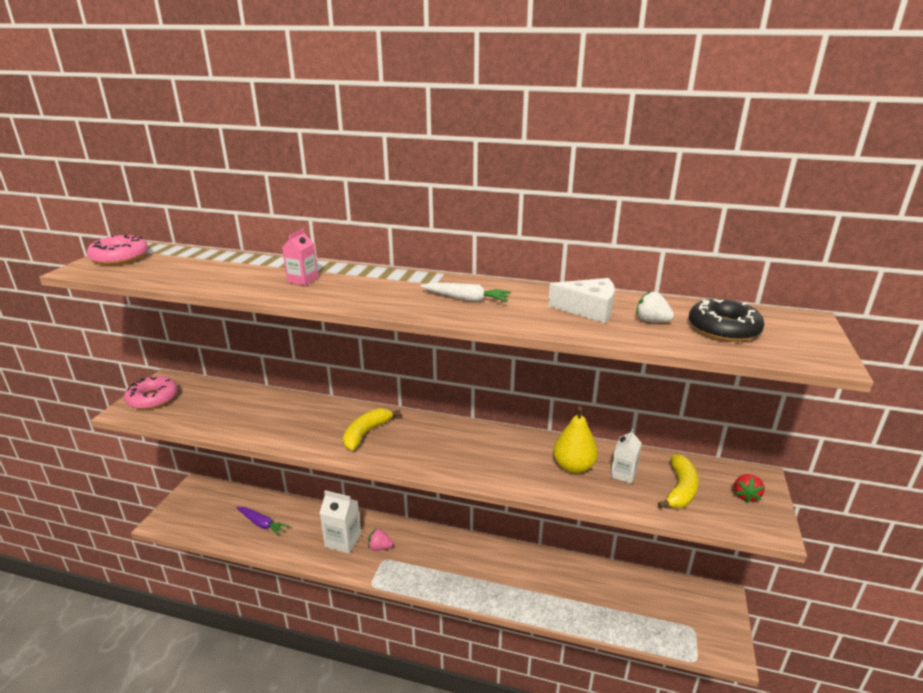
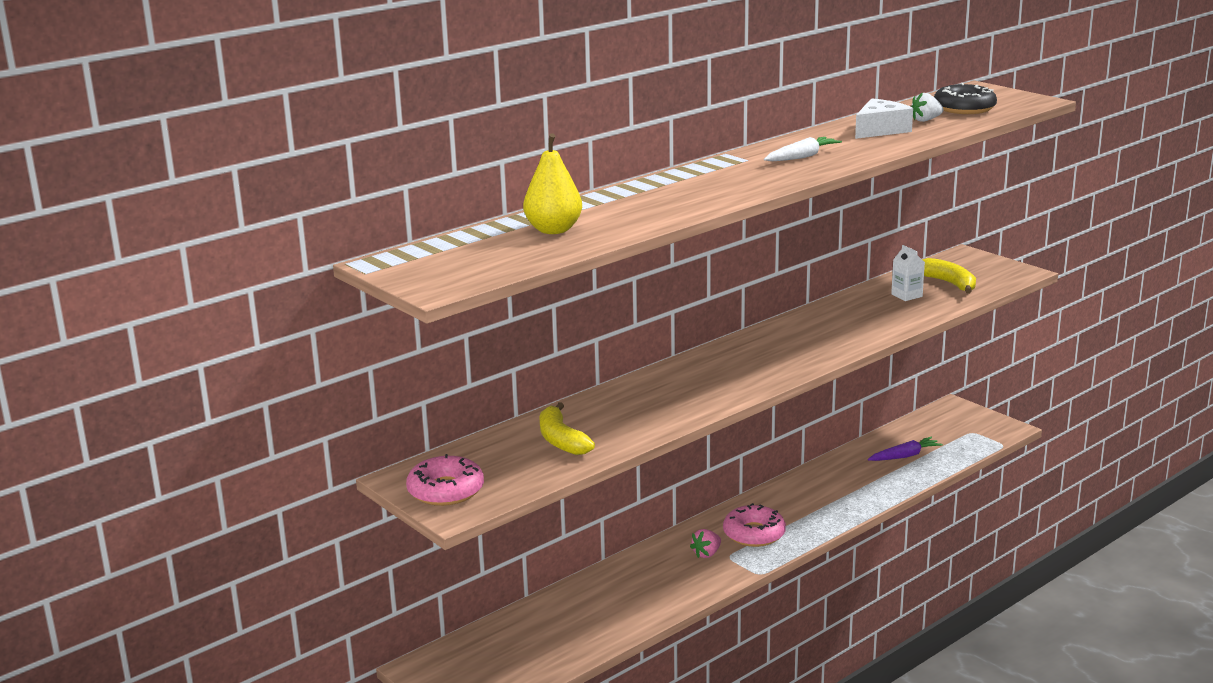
camera: 55 degrees left, 5 degrees down
pink donut [87,235,148,265] -> pink donut moved to [723,503,786,547]
purple carrot [236,507,289,536] -> purple carrot moved to [868,437,943,461]
pink carton [282,229,318,286] -> none
white carton [319,490,361,553] -> none
yellow banana [343,408,401,450] -> yellow banana moved to [539,402,595,455]
yellow pear [553,407,598,474] -> yellow pear moved to [523,133,582,234]
red strawberry [734,474,765,503] -> none

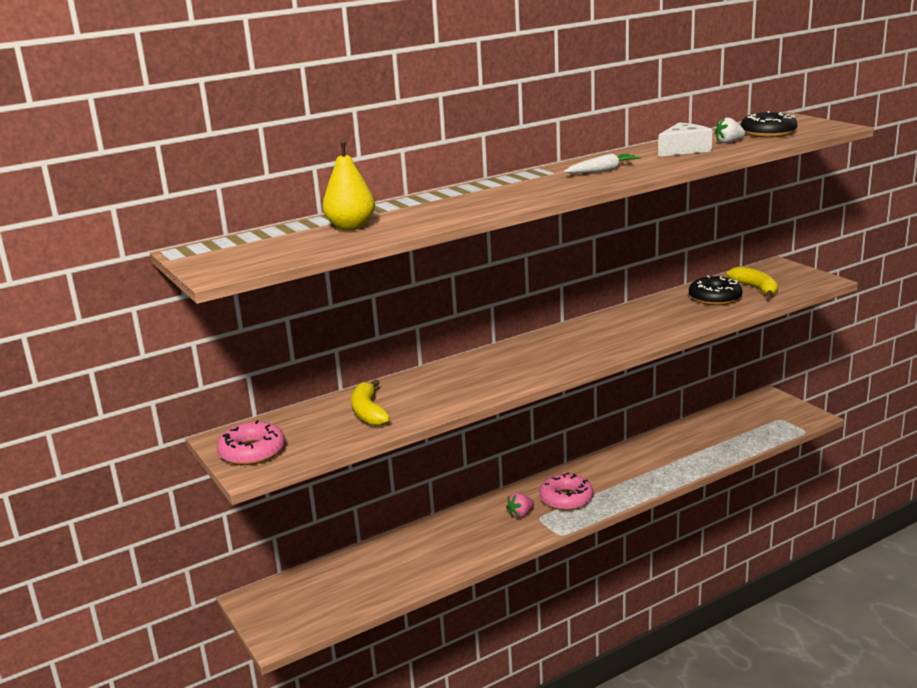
camera: 10 degrees right, 0 degrees up
purple carrot [868,437,943,461] -> none
white carton [891,245,925,301] -> black donut [689,275,742,305]

